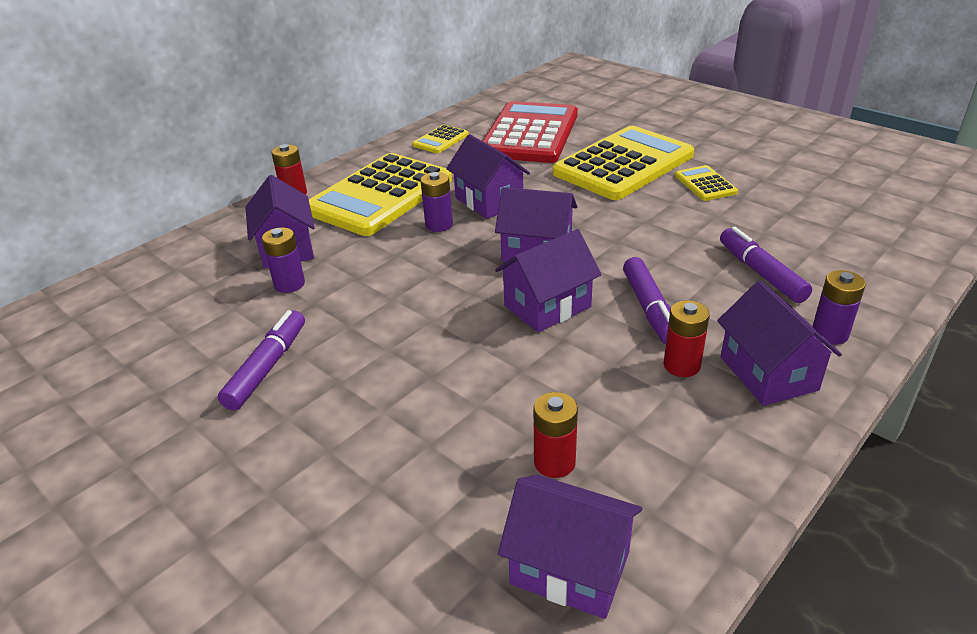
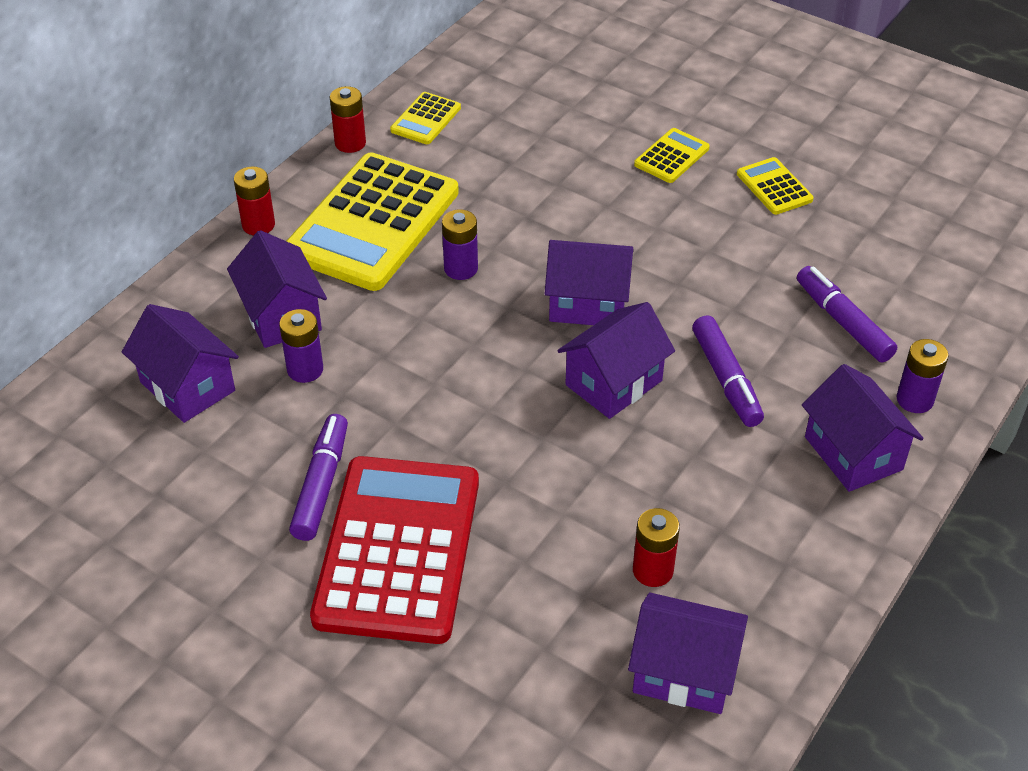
camera: 10 degrees left, 10 degrees up
purple house [446,134,530,219] -> purple house moved to [122,304,239,423]
red calculator [483,101,578,163] -> red calculator moved to [310,456,479,644]
yellow calculator [553,126,694,200] -> yellow calculator [634,128,710,183], size x0.44
red battery [664,300,710,377] -> red battery moved to [330,86,366,153]

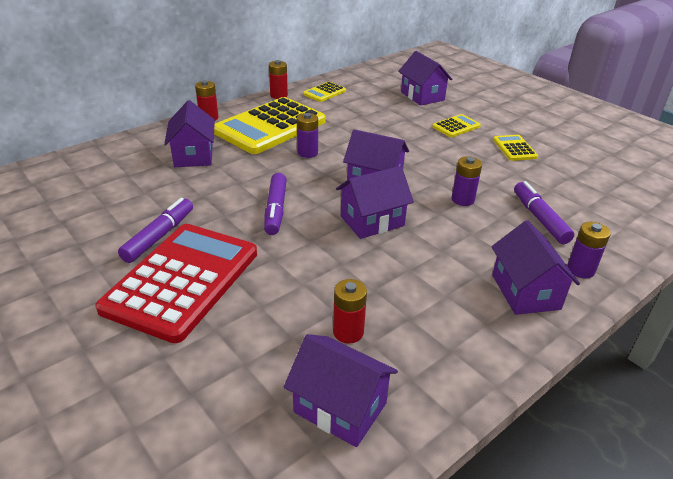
camera: 15 degrees right, 10 degrees down
purple house [122,304,239,423] -> purple house moved to [398,51,453,106]
purple battery [279,309,323,383] -> purple battery moved to [452,156,482,206]
purple marker [692,315,764,427] -> purple marker moved to [264,173,287,235]

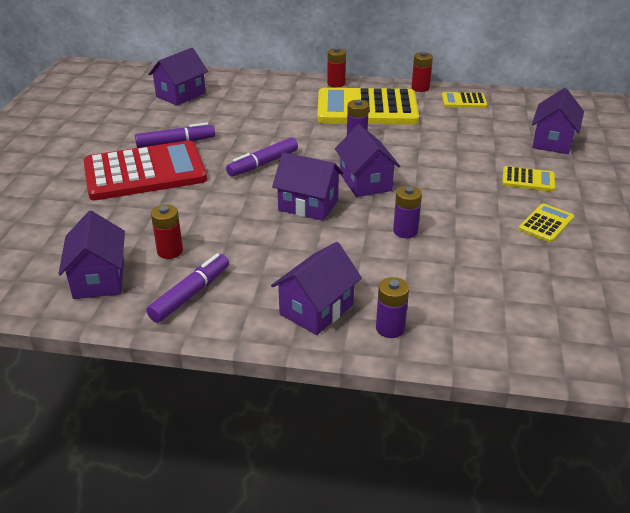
camera: 50 degrees right, 0 degrees up
purple house [164,100,215,167] -> purple house moved to [148,48,208,106]
purple marker [514,181,574,244] -> purple marker moved to [146,253,229,323]

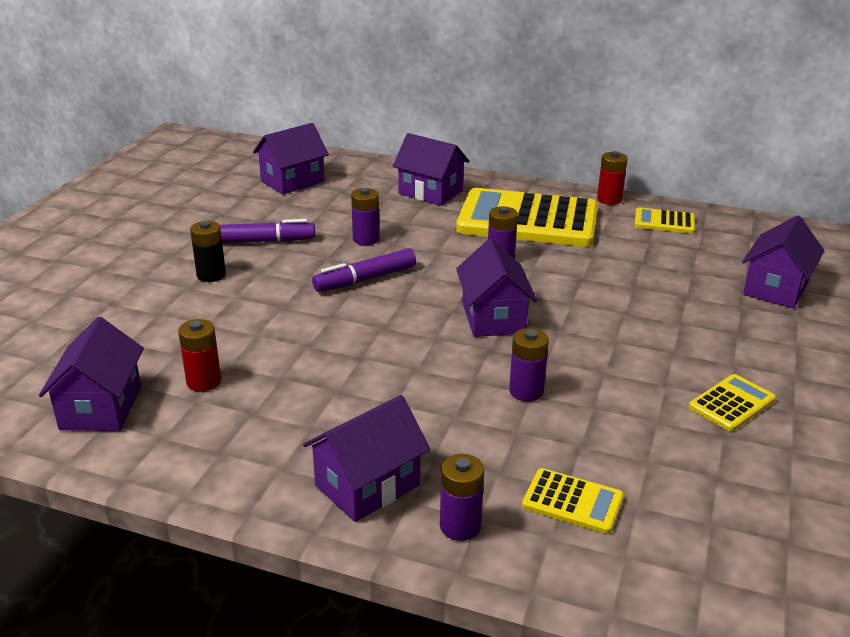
camera: 10 degrees right, 5 degrees down
red calculator [83,140,207,200] -> black battery [190,221,226,282]
purple marker [146,253,229,323] -> none
purple house [272,152,343,221] -> purple house moved to [393,133,469,206]
red battery [327,48,346,87] -> none
yellow calculator [502,166,555,191] -> yellow calculator moved to [522,468,624,534]
none -> purple battery [351,188,380,245]

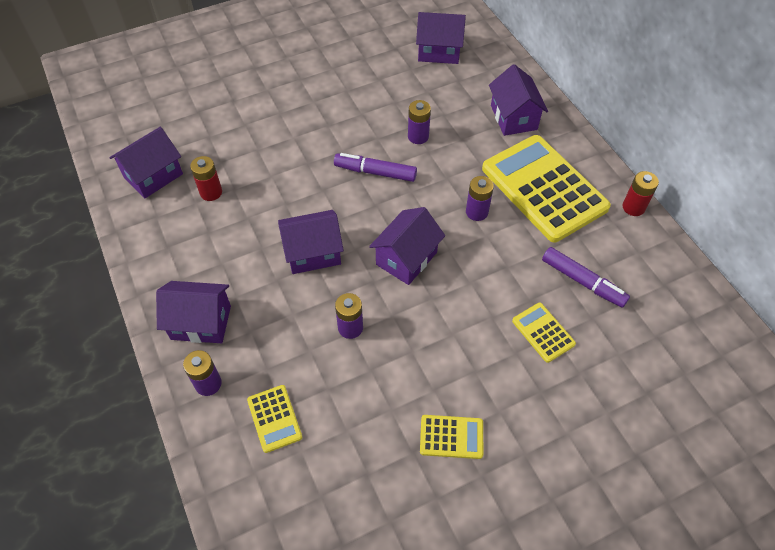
camera: 45 degrees right, 25 degrees up
black battery [190,221,226,282] -> none
purple marker [220,219,315,243] -> purple marker moved to [542,247,630,308]
yellow calculator [635,207,695,234] -> yellow calculator moved to [512,303,576,363]
purple house [742,215,825,309] -> purple house moved to [278,210,344,274]

